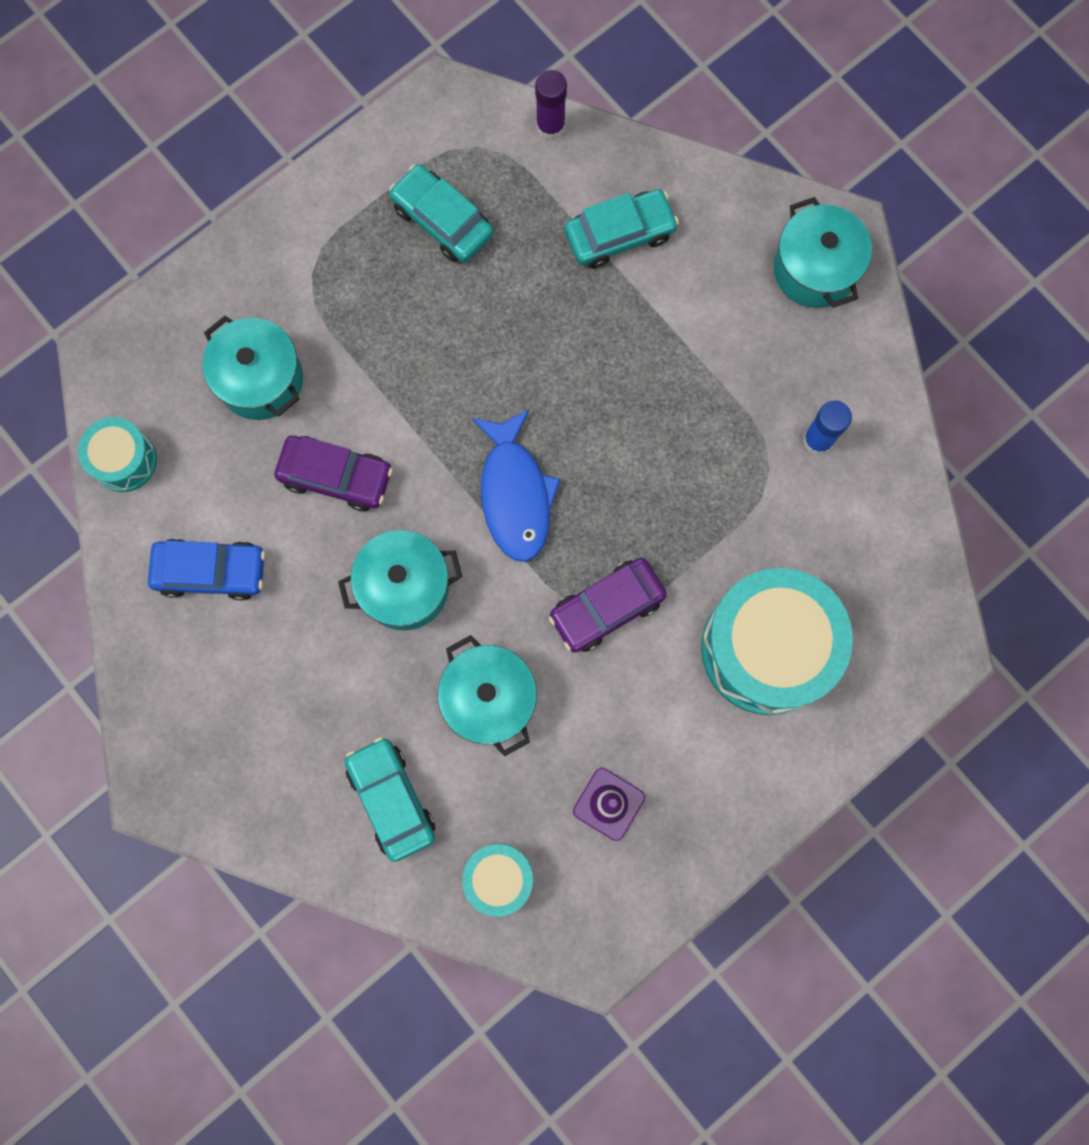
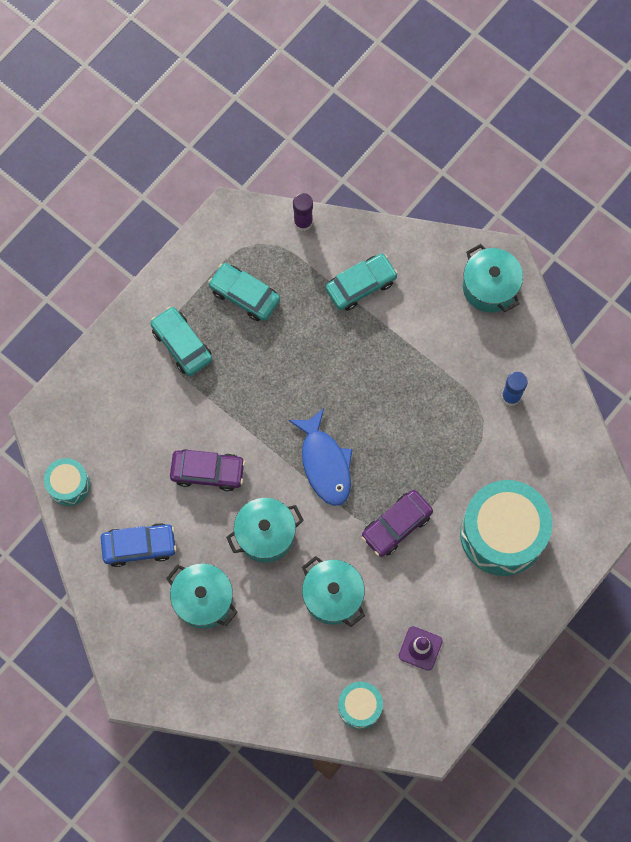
camera: 10 degrees left, 5 degrees down
turquoise pot [203,316,303,420] -> turquoise pot moved to [166,563,238,629]
turquoise car [344,737,435,862] -> turquoise car moved to [150,306,212,376]

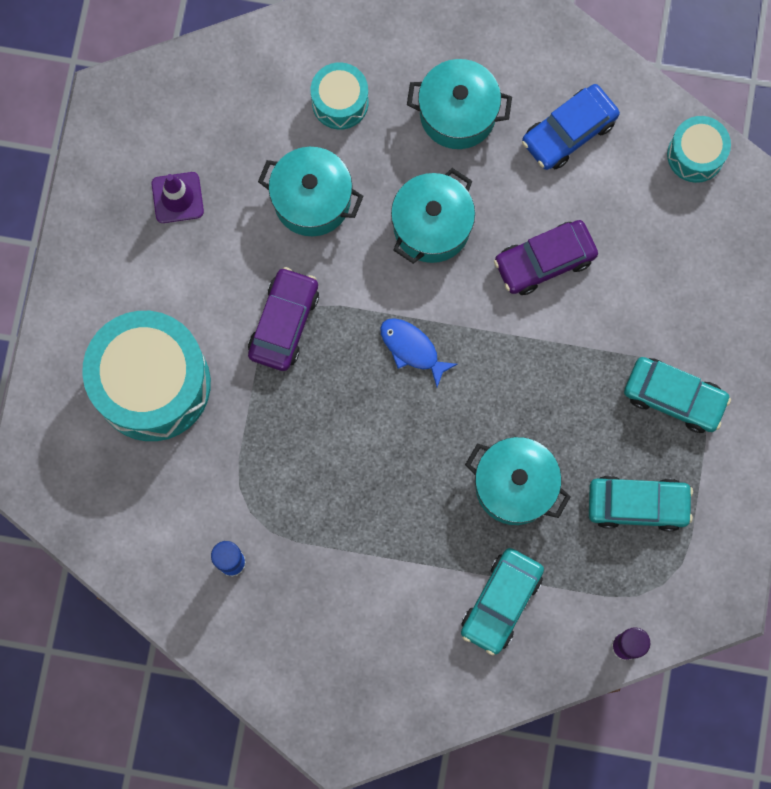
camera: 150 degrees right, 5 degrees up
blue fish [288,408,352,506] -> blue fish [380,318,457,387], size x0.61
turquoise drum [338,682,383,729] -> turquoise drum moved to [311,62,369,130]
turquoise pot [463,244,523,312] -> turquoise pot moved to [465,437,571,525]

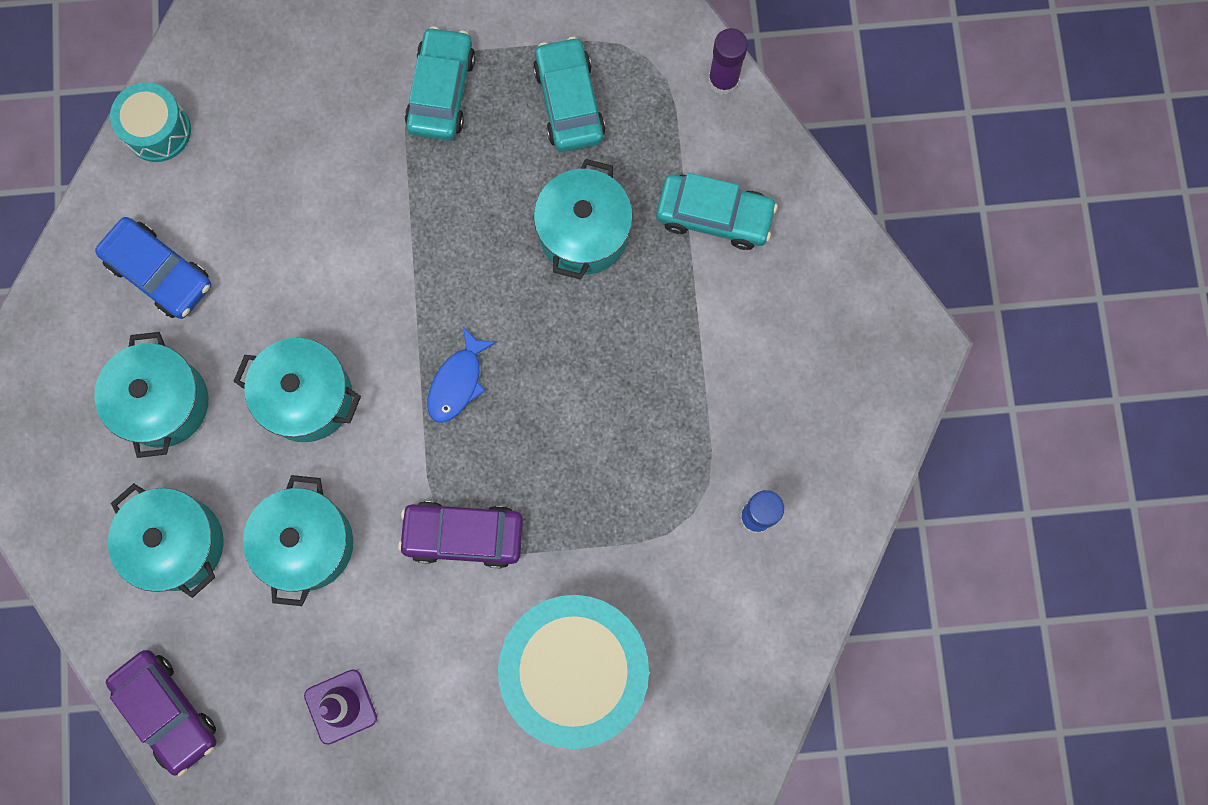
camera: 105 degrees left, 0 degrees up
turquoise drum [311,62,369,130] -> turquoise pot [108,483,223,598]
purple car [494,220,598,295] -> purple car moved to [106,650,216,776]

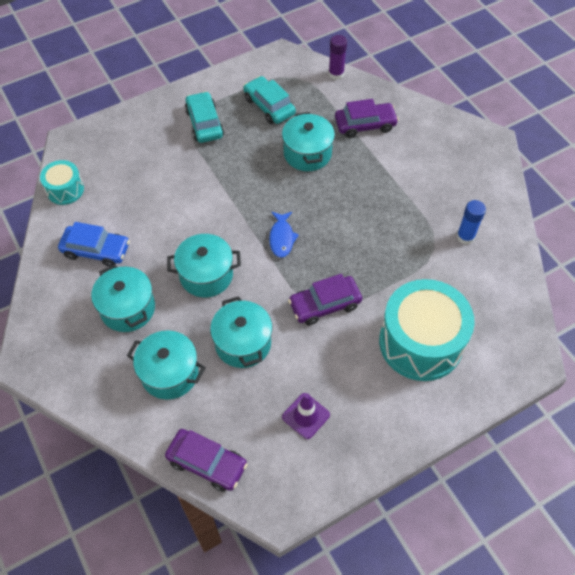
camera: 25 degrees left, 20 degrees down
turquoise car [656,173,778,250] -> purple car [335,99,399,138]

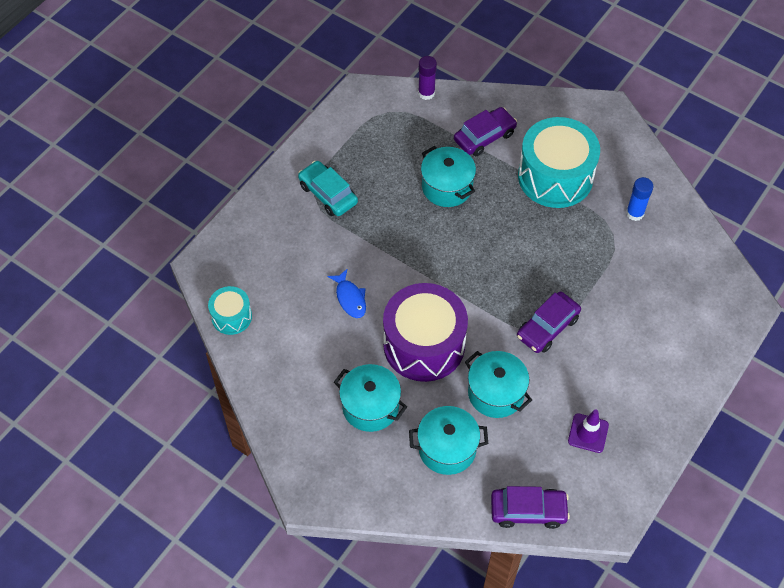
camera: 25 degrees left, 0 degrees up
blue car [58,222,130,267] -> none
turquoise pot [167,234,241,297] -> purple drum [383,283,468,382]
turquoise car [243,76,296,124] -> none
blue fish [269,212,299,258] -> blue fish moved to [327,268,366,318]
turquoise drum [379,279,475,381] -> turquoise drum moved to [518,117,600,208]

